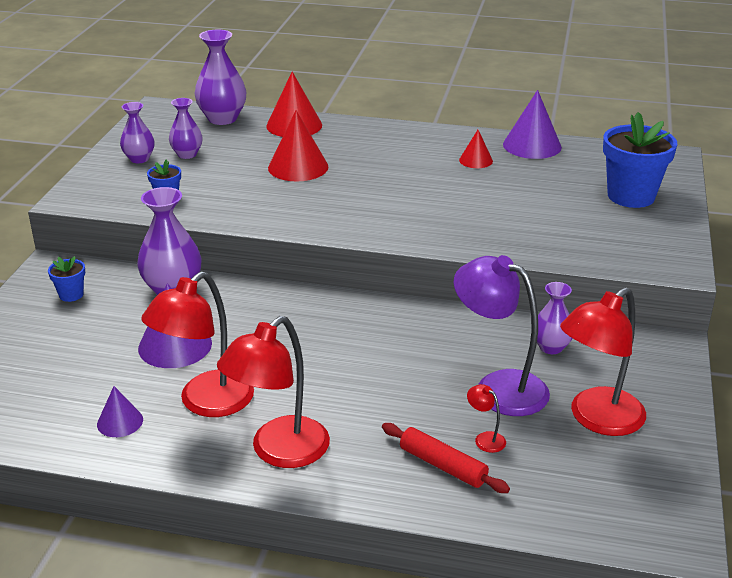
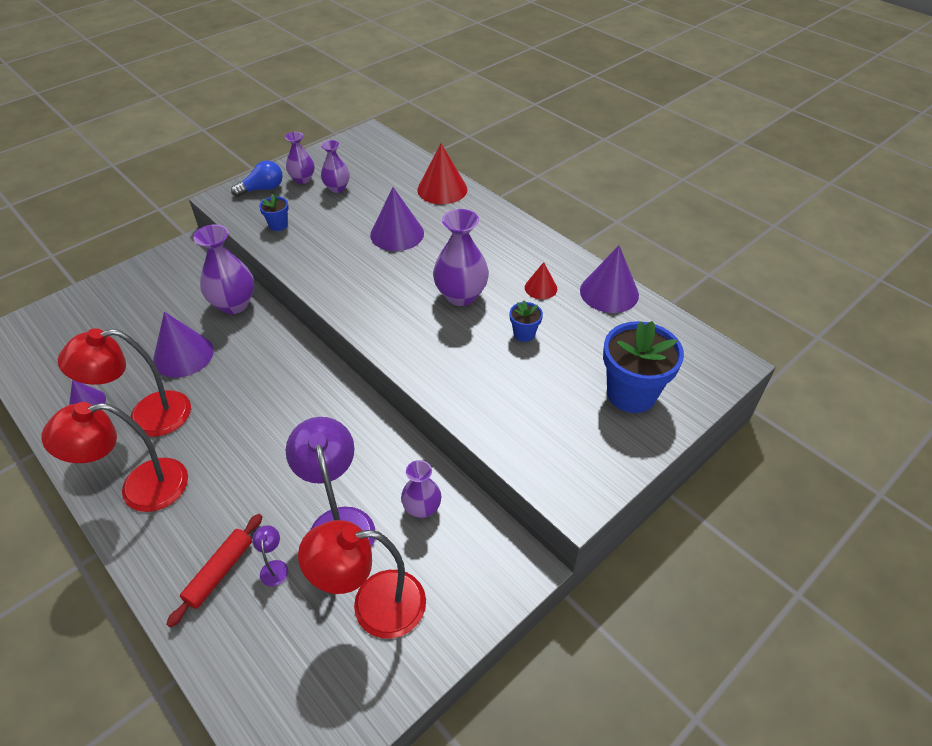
camera: 35 degrees right, 15 degrees up
blue flower pot [48,256,85,302] -> blue flower pot moved to [510,300,543,342]
purple vase [194,30,246,125] -> purple vase moved to [433,209,489,306]
red cone [268,110,329,181] -> purple cone [370,187,424,251]
red rolling pin [382,423,510,493] -> red rolling pin turned 45 degrees clockwise [166,514,263,628]
red lamp [467,384,506,453] -> purple lamp [252,525,288,586]
none -> blue light bulb [231,160,283,197]

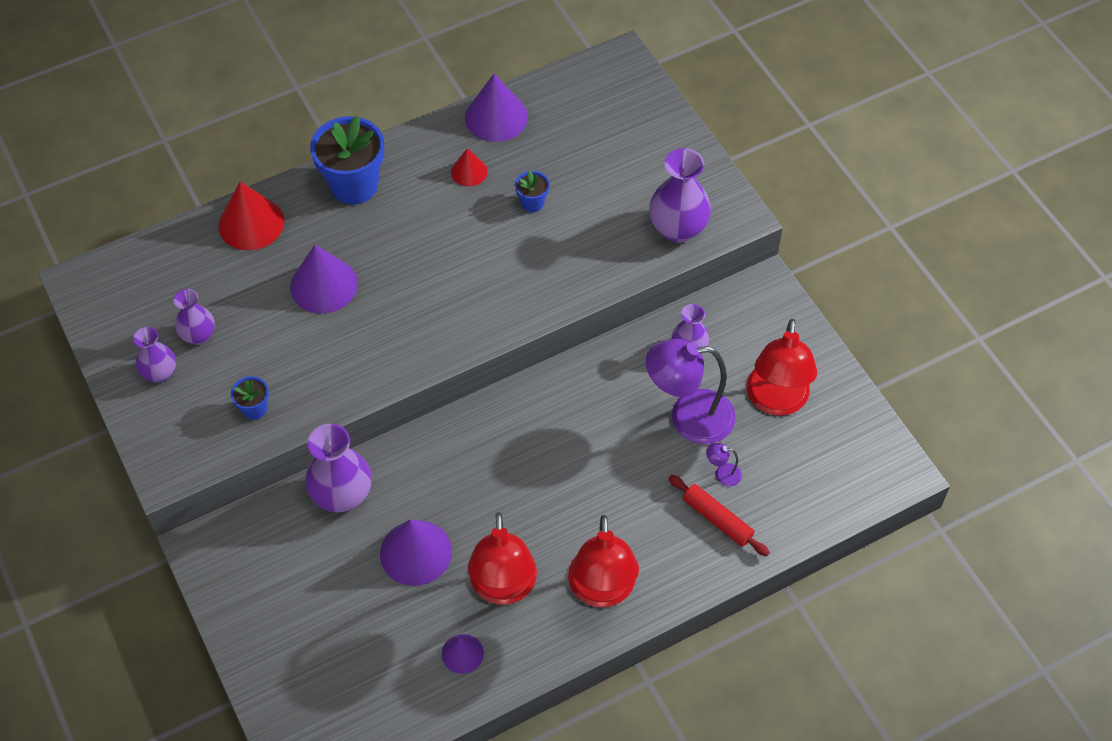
camera: 75 degrees left, 10 degrees up
blue light bulb [231,160,283,197] -> none
purple vase [433,209,489,306] -> purple vase moved to [649,148,711,243]
blue flower pot [603,321,684,413] -> blue flower pot moved to [310,115,384,204]

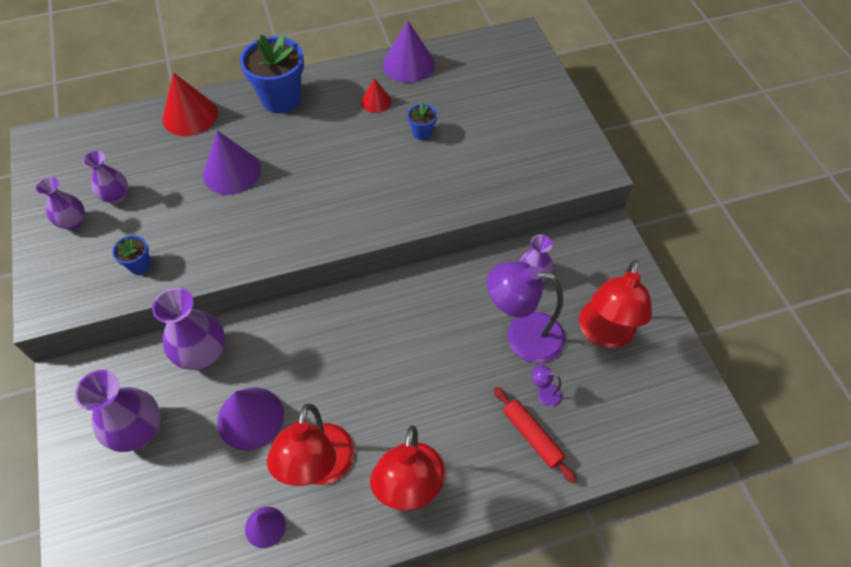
camera: 10 degrees right, 0 degrees up
purple vase [649,148,711,243] -> purple vase moved to [75,370,161,452]

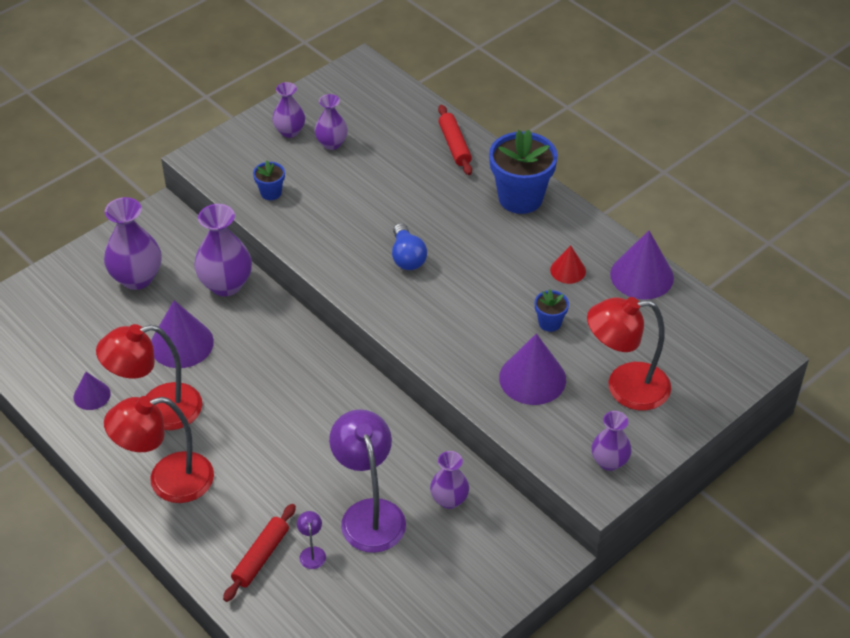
camera: 65 degrees right, 10 degrees down
red cone [163,73,218,136] -> red rolling pin [438,105,472,175]
purple cone [203,130,261,195] -> purple cone moved to [499,333,566,405]
red lamp [579,260,652,348] -> red lamp moved to [587,297,671,411]
none -> blue light bulb [392,223,427,270]
none -> purple vase [592,411,631,471]

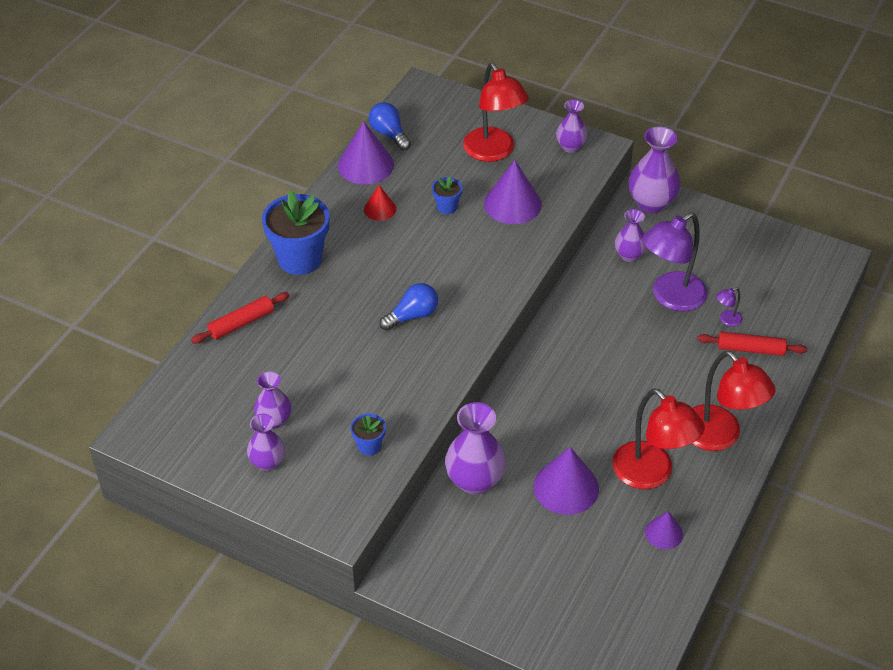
camera: 110 degrees left, 0 degrees up
purple vase [104,197,161,290] -> purple vase moved to [629,126,680,213]
none -> blue light bulb [369,102,411,151]

